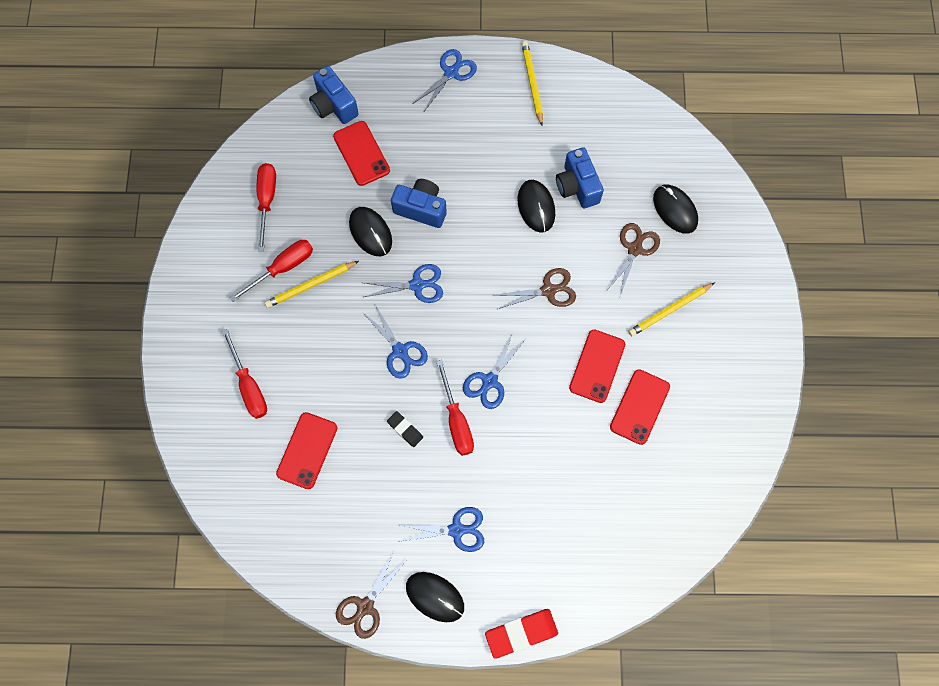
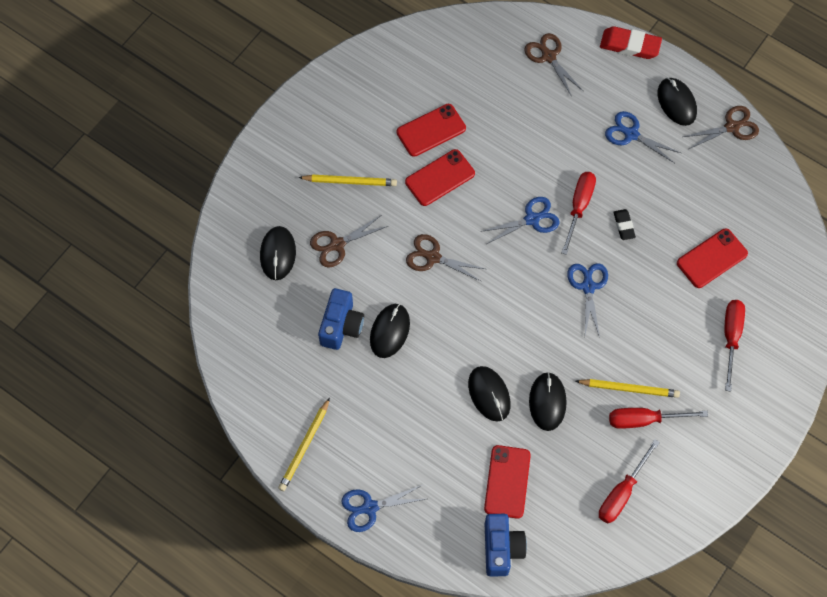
camera: 145 degrees left, 5 degrees down
blue scissors [364,264,443,303] -> none
blue camera [391,179,447,228] -> black mouse [468,366,511,422]
none -> brown scissors [524,33,583,97]

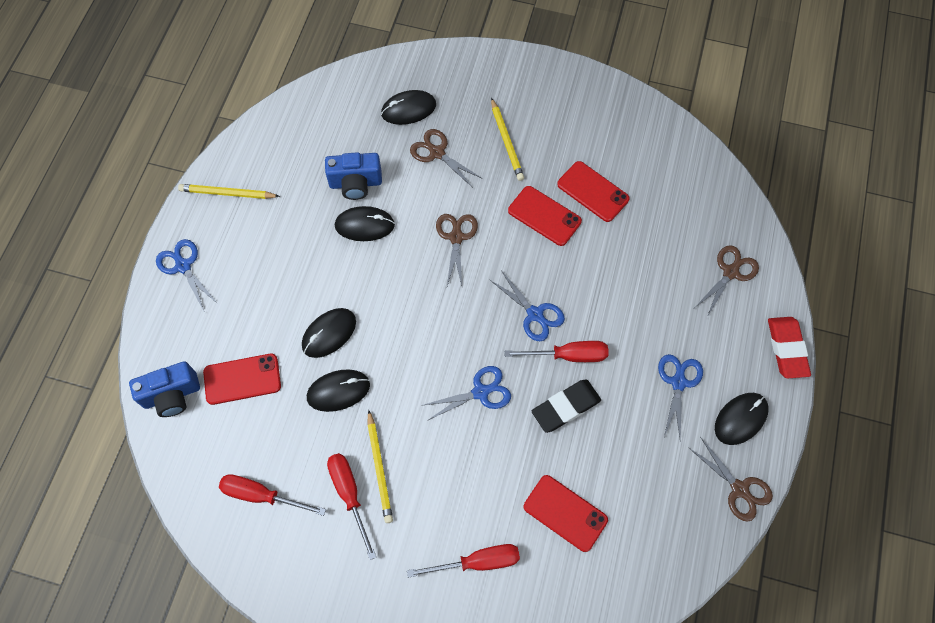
camera: 70 degrees right, 0 degrees up
black eraser [613,209,636,240] -> black eraser [532,379,601,433], size x1.75

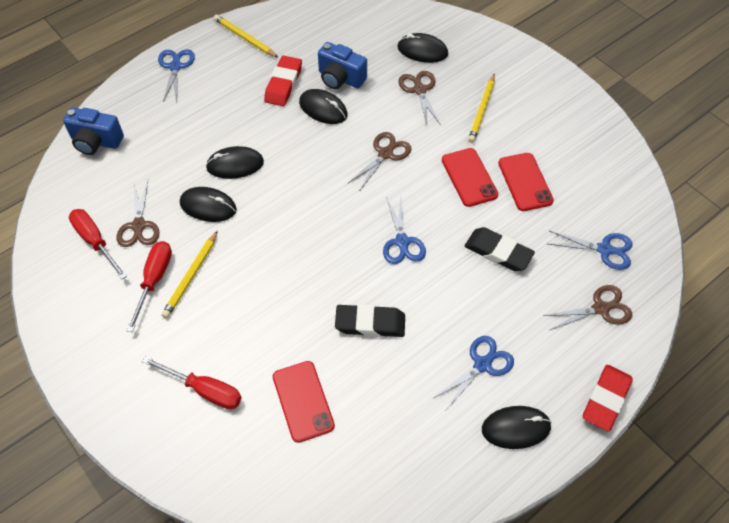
camera: 35 degrees right, 10 degrees down
red phone [203,354,281,405] -> none
blue scissors [421,366,511,421] -> blue scissors moved to [549,231,632,270]
red screwdriver [504,341,608,362] -> none
brown scissors [689,438,773,522] -> brown scissors moved to [117,181,160,247]
none -> red eraser [264,56,302,106]
none -> black eraser [465,227,535,271]

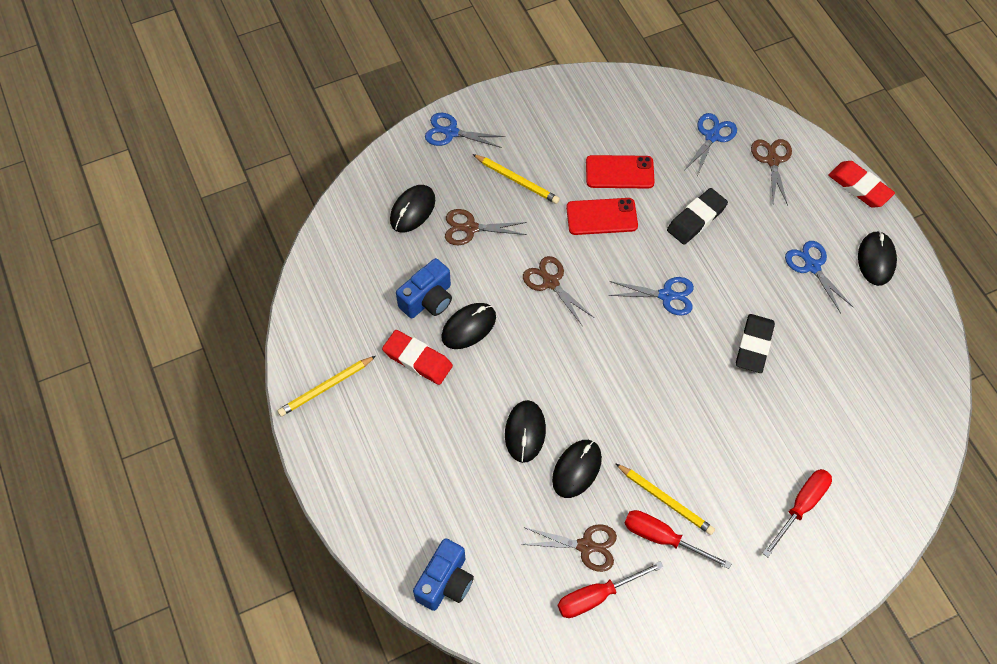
camera: 75 degrees left, 5 degrees up
blue scissors [158,49,195,101] -> blue scissors moved to [425,113,505,148]
red phone [273,361,335,443] -> none

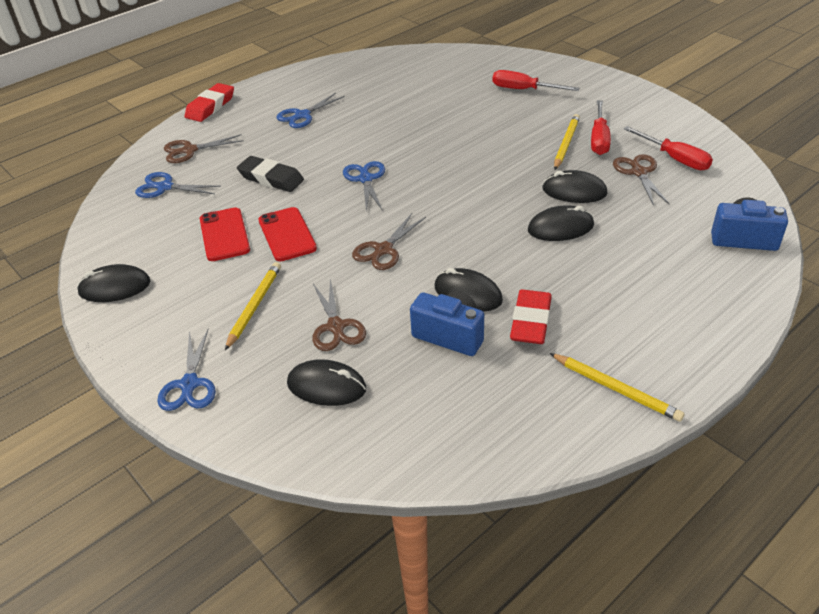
camera: 105 degrees left, 20 degrees down
black eraser [736,314,775,373] -> none
black mouse [858,231,897,286] -> black mouse moved to [77,264,150,302]

